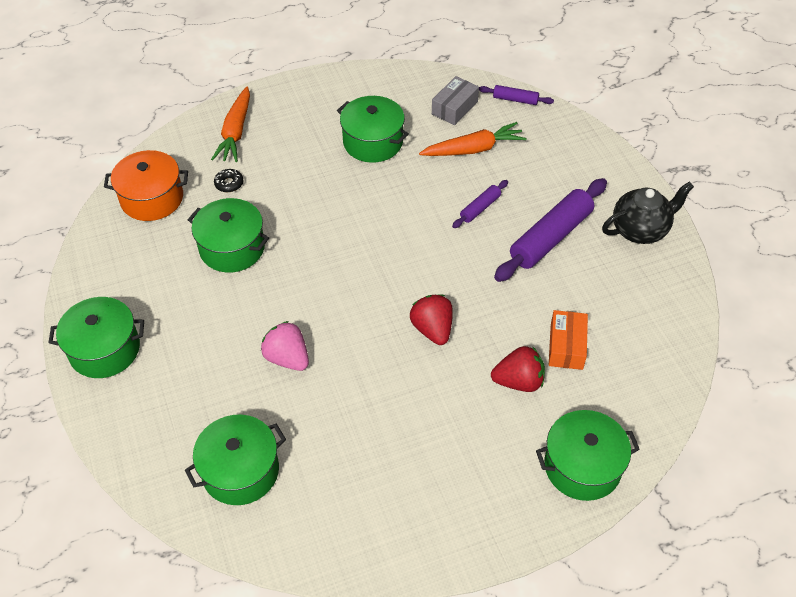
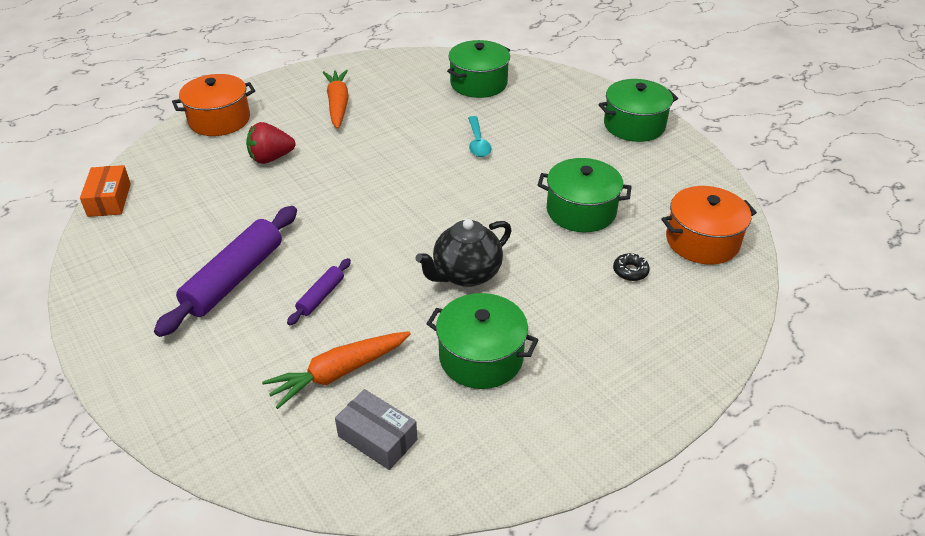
camera: 165 degrees right, 10 degrees down
orange carrot [211,87,250,162] -> orange carrot moved to [322,70,349,129]
pink strawberry [261,321,309,371] -> turquoise spoon [468,116,491,157]
red strawberry [410,294,453,345] -> none
grey box [432,76,479,125] -> grey box turned 75 degrees counterclockwise [335,389,417,470]
purple rolling pin [479,85,554,105] -> none
green pot [536,410,640,501] -> orange pot [172,74,255,136]
orange box [549,310,588,370] -> orange box moved to [80,165,131,217]
black teapot [602,181,694,244] -> black teapot moved to [416,219,512,287]

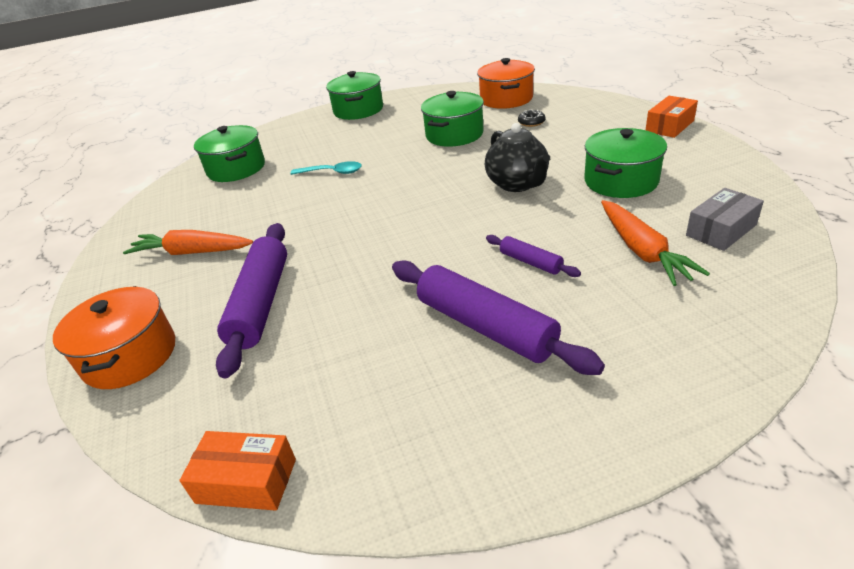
camera: 70 degrees left, 5 degrees down
red strawberry [246,122,295,164] -> purple rolling pin [216,223,287,378]
none -> orange box [646,96,698,138]

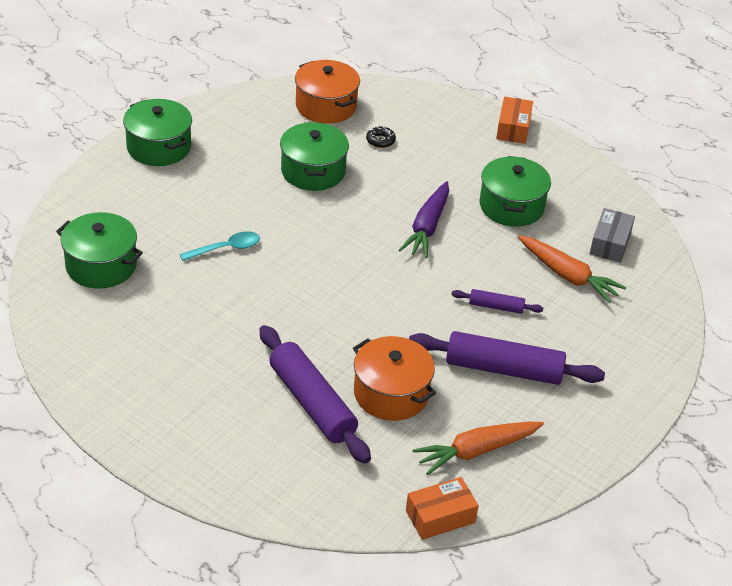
camera: 40 degrees left, 5 degrees up
orange pot [53,286,175,389] -> orange pot moved to [353,336,436,421]
orange carrot [123,230,253,255] -> orange carrot moved to [412,422,544,475]
black teapot [485,123,550,192] -> purple carrot [399,181,449,258]

